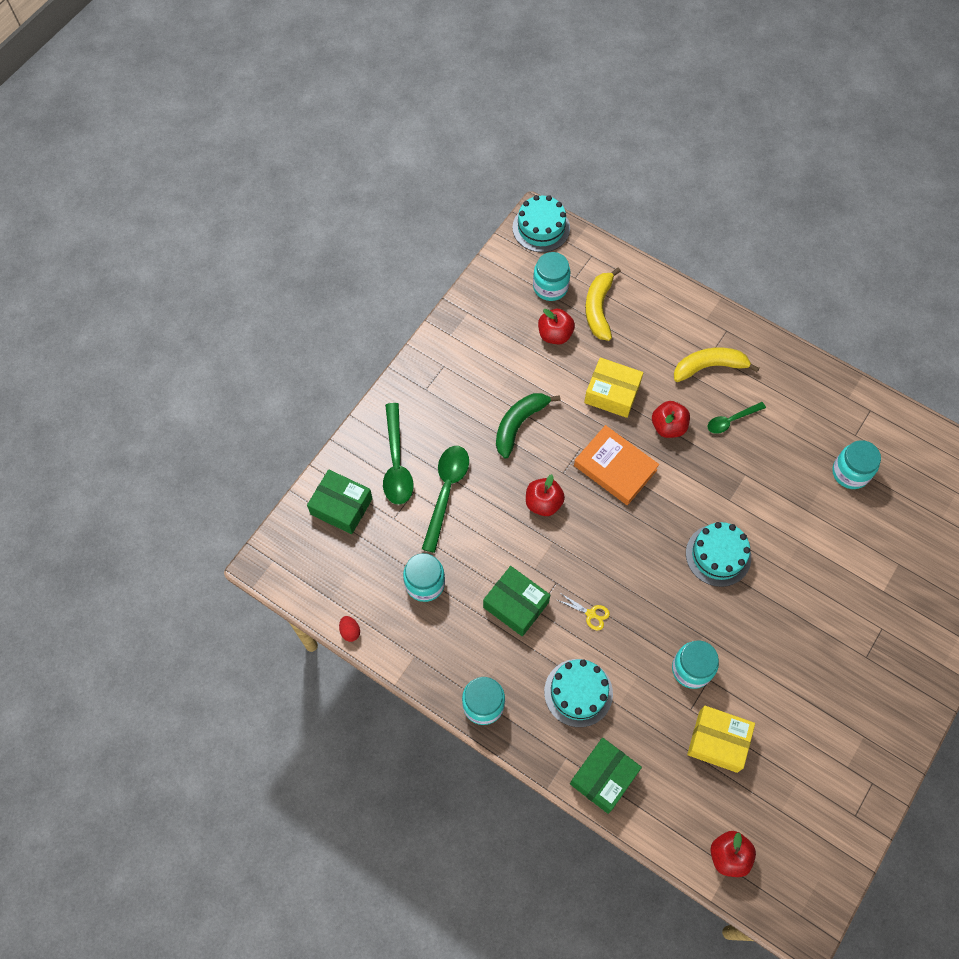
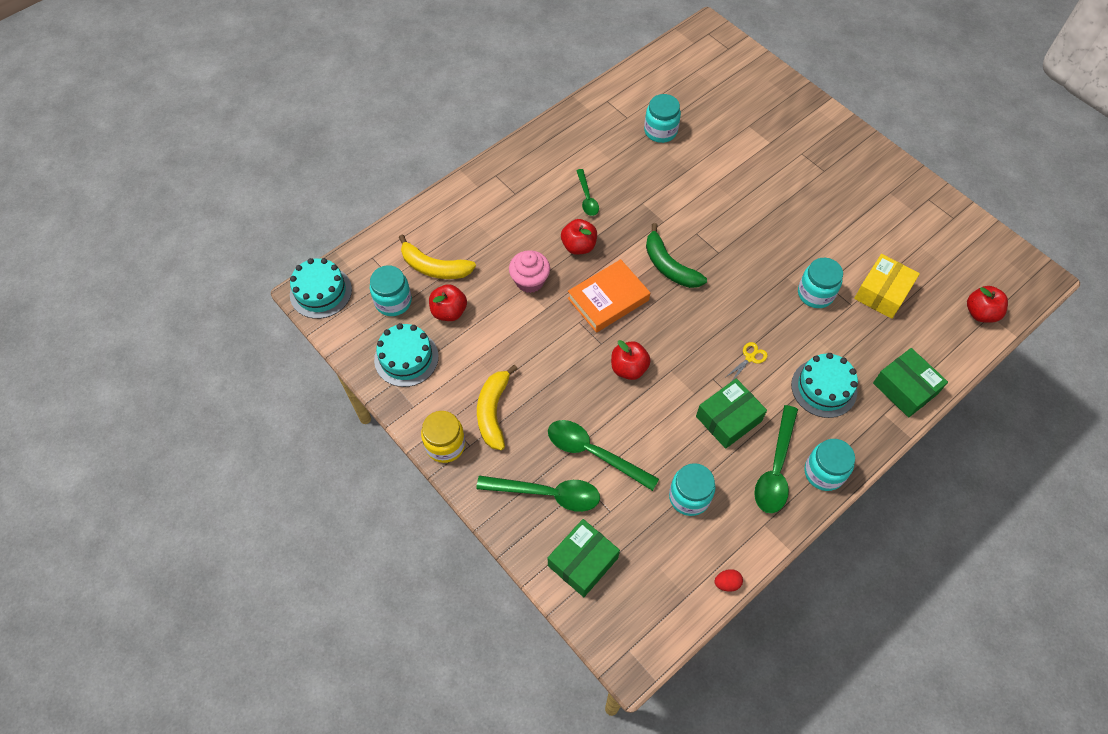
camera: 75 degrees left, 5 degrees down
green banana [496,393,561,458] -> green banana moved to [646,223,707,288]
yellow box [584,357,644,418] -> pink cupcake [509,250,550,293]
yellow banana [674,348,760,382] -> yellow banana moved to [477,365,518,450]
turquoise cake [686,522,751,587] -> turquoise cake moved to [374,323,439,387]
none -> yellow jar [421,411,465,463]
none -> green spoon [754,405,798,513]

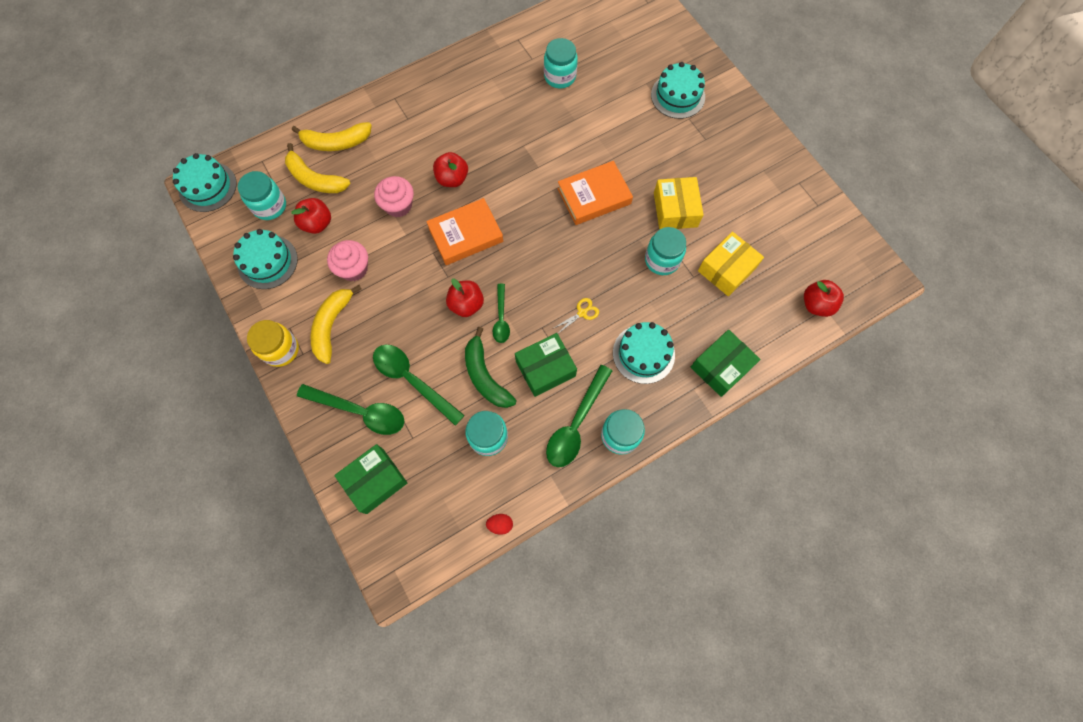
camera: 10 degrees right, 10 degrees up
green spoon [576,169,599,216] -> green spoon moved to [493,284,510,343]
green banana [646,223,707,288] -> green banana moved to [465,327,517,408]
green box [873,348,948,418] -> green box turned 75 degrees clockwise [691,330,761,397]
none -> yellow banana [292,122,372,151]
none -> pink cupcake [327,240,368,281]
none -> orange book [558,161,633,225]
none -> turquoise cake [651,62,705,119]
none -> yellow box [654,177,704,230]

